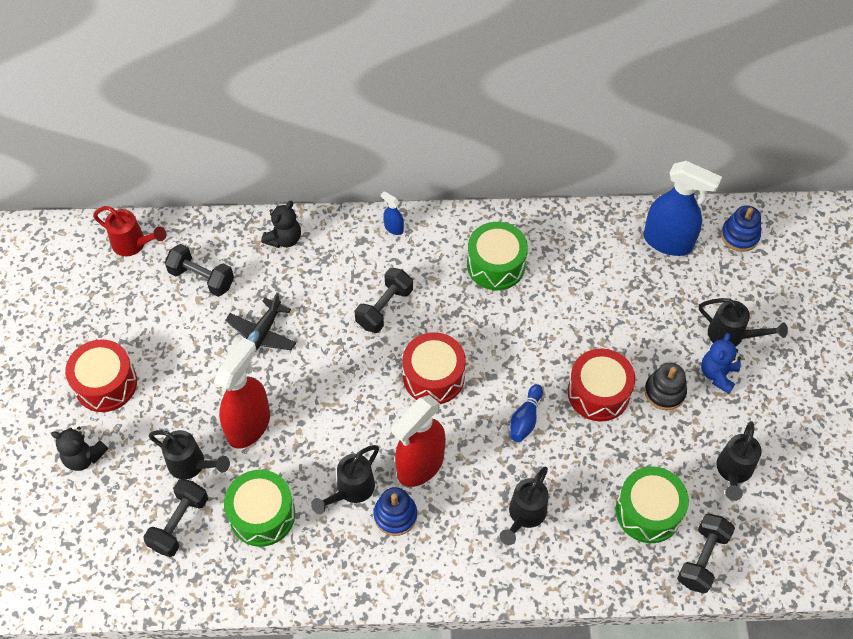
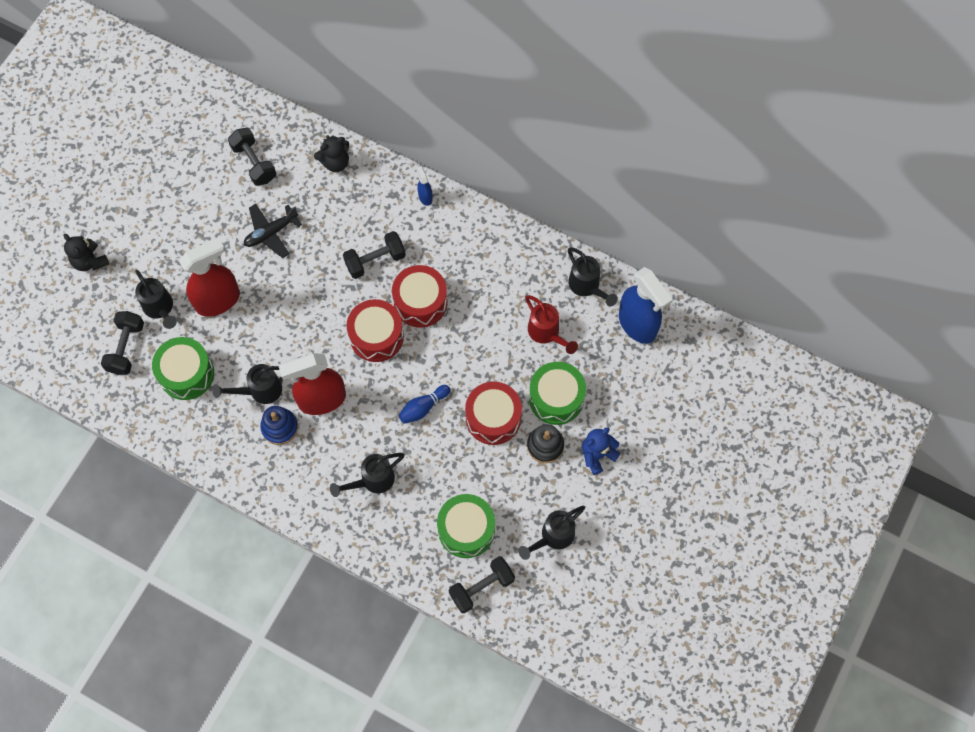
camera: 30 degrees right, 10 degrees up
red drum [65,339,137,412] -> red drum moved to [392,265,448,328]
red watering can [93,206,166,256] -> red watering can moved to [525,295,578,354]
black dumbbell [143,479,208,557] -> black dumbbell turned 45 degrees counterclockwise [101,311,144,375]
green drum [467,222,528,290] -> green drum moved to [529,362,586,425]
black watering can [699,298,788,347] -> black watering can moved to [568,247,618,306]
blue stacking toy [721,205,761,252] -> none

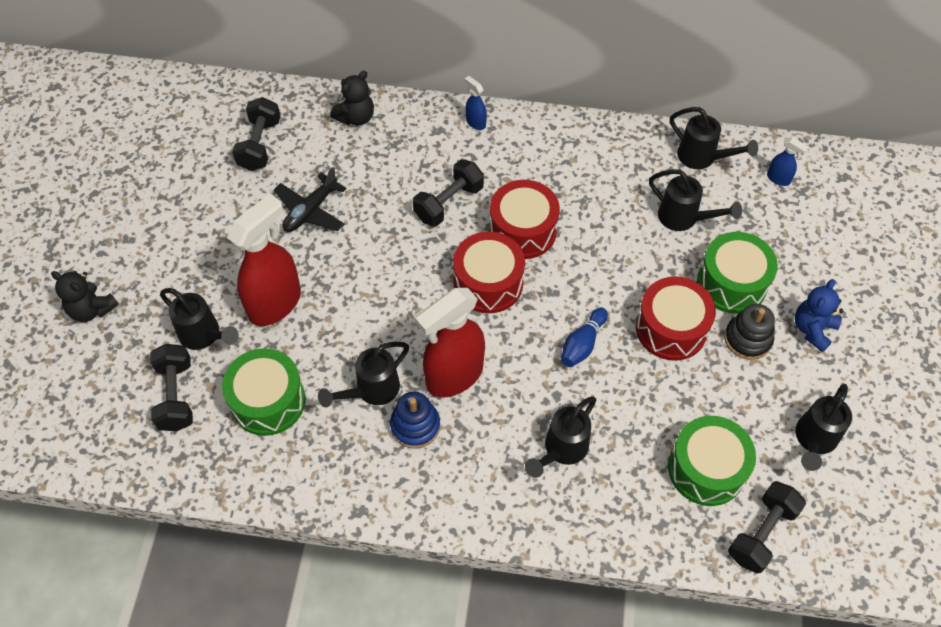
camera: 20 degrees left, 10 degrees down
black dumbbell [228,128,276,186] -> black dumbbell turned 60 degrees clockwise [232,97,281,171]
red watering can [525,295,578,354] -> black watering can [649,169,742,231]
blue spray bottle [619,267,673,344] -> blue spray bottle [767,137,809,186], size x0.43

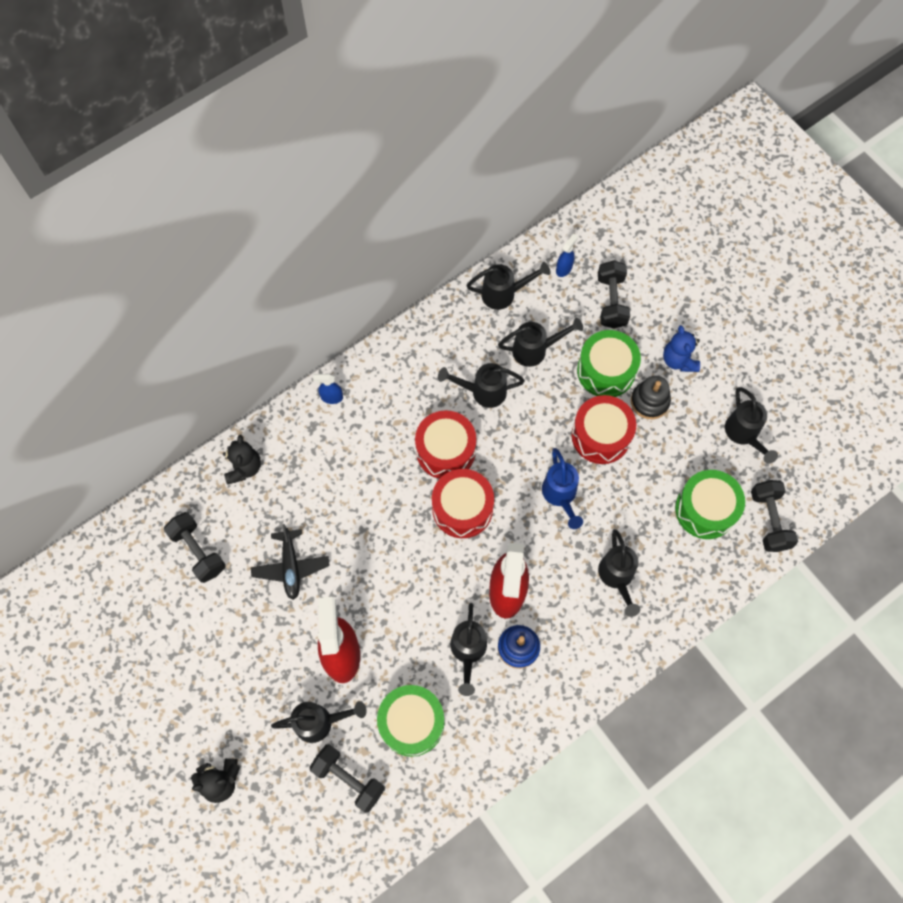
camera: 45 degrees left, 10 degrees up
black dumbbell [413,159,484,227] -> black dumbbell moved to [598,260,630,329]
blue bowling pin [561,307,608,367] -> blue watering can [542,448,583,529]
blue spray bottle [767,137,809,186] -> blue spray bottle turned 45 degrees counterclockwise [556,233,578,277]
none -> black watering can [438,363,525,408]

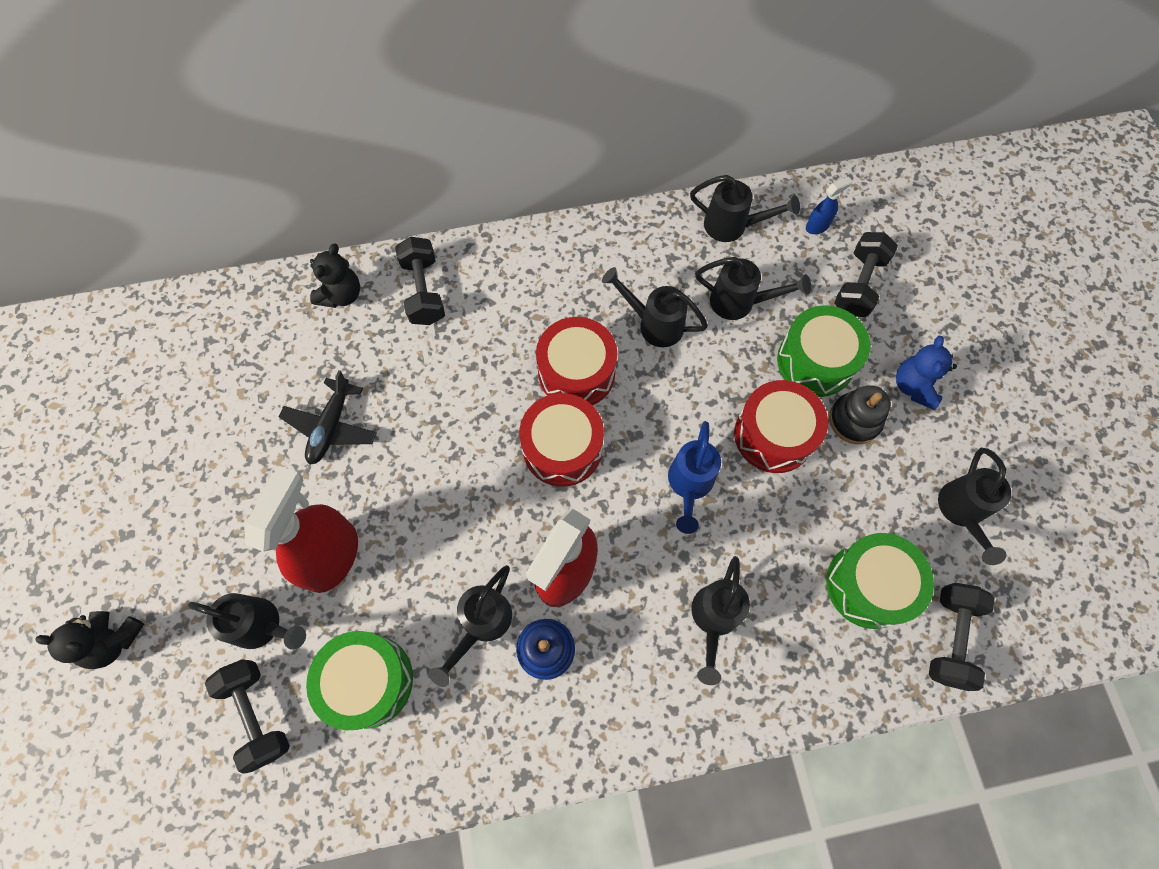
camera: 25 degrees right, 0 degrees up
black dumbbell [164,512,226,583] -> black dumbbell moved to [395,237,445,325]
blue spray bottle [313,374,343,404] -> none

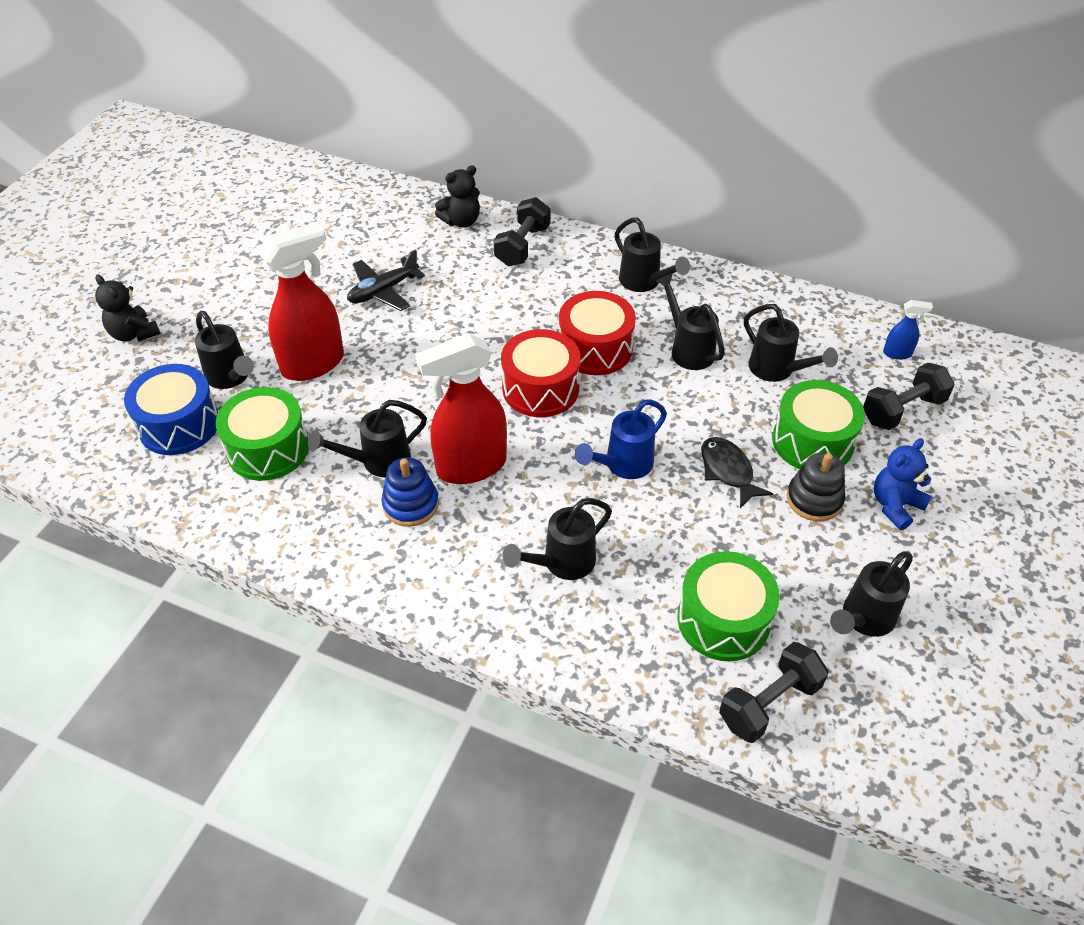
camera: 35 degrees right, 20 degrees down
black dumbbell [205,659,290,774] -> blue drum [124,364,218,455]
black watering can [690,175,800,242] -> black watering can moved to [615,217,690,292]
red drum [734,380,828,473] -> black fish [701,437,773,508]

